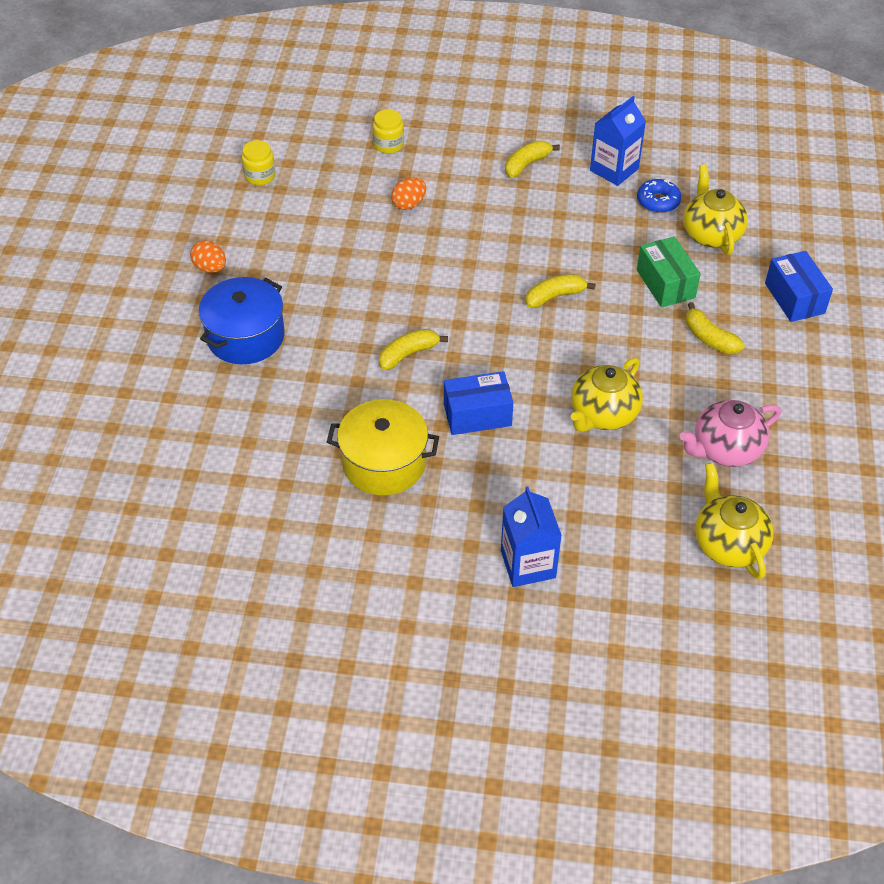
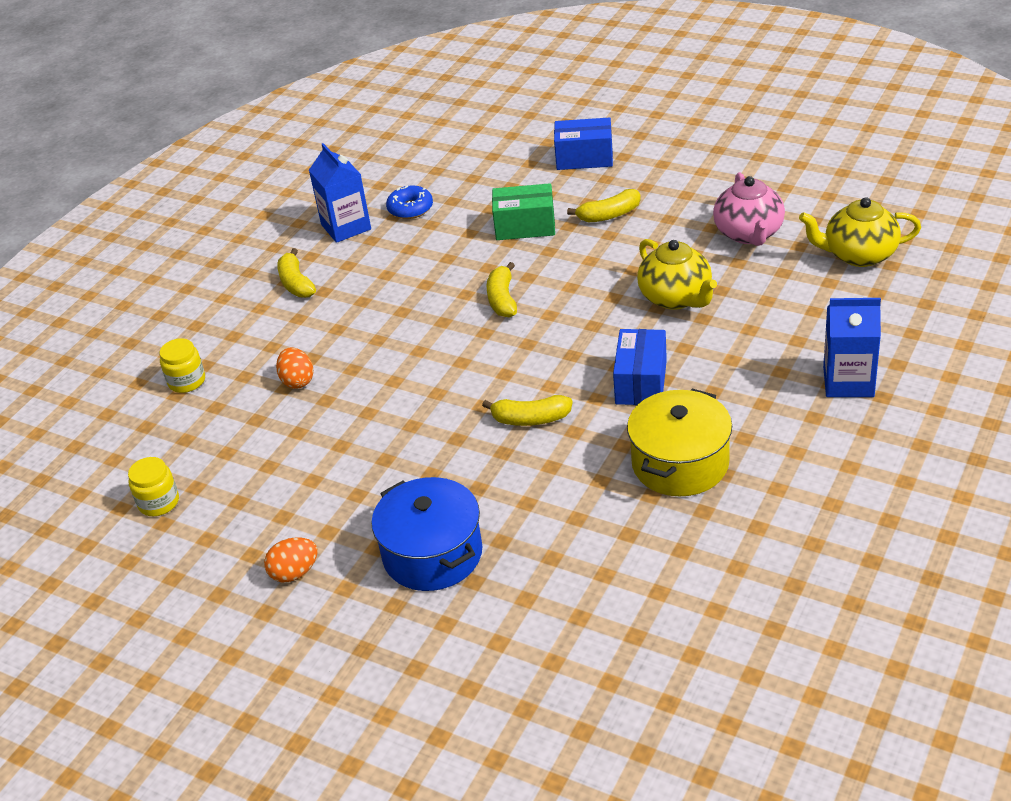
camera: 65 degrees left, 10 degrees down
yellow banana [379,329,448,370] -> yellow banana turned 75 degrees counterclockwise [482,395,573,426]
yellow teapot [683,164,748,255] -> none

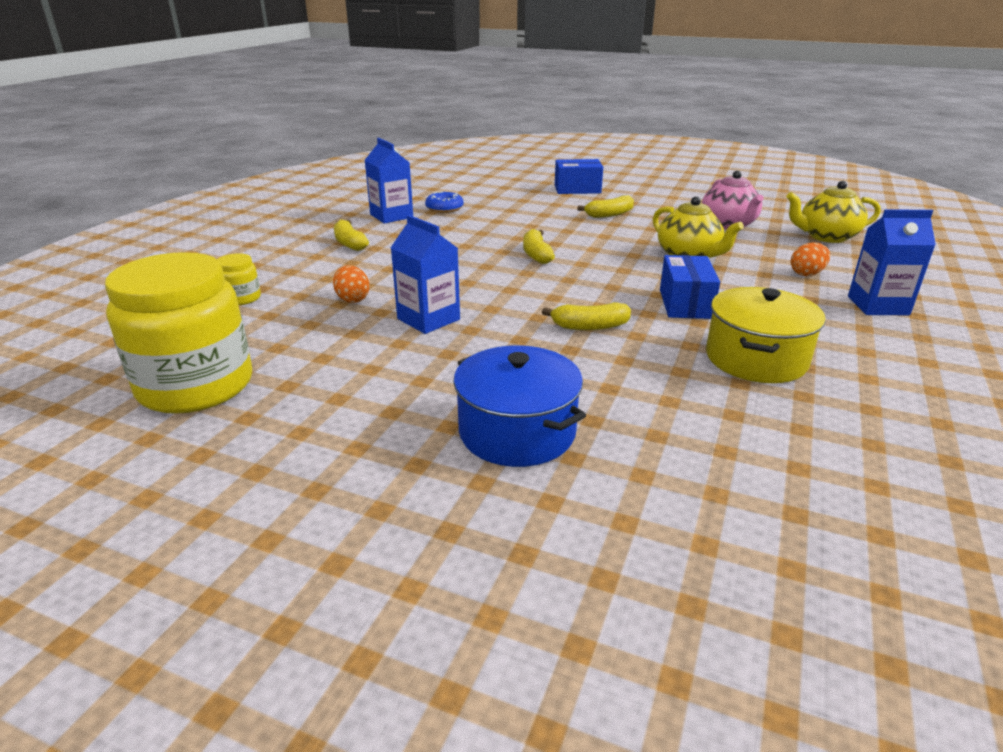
camera: 10 degrees left, 10 degrees down
yellow jar [128,457,179,516] -> yellow jar [105,252,252,414], size x2.36
orange egg [264,537,318,582] -> orange egg moved to [791,242,830,276]
green box [492,183,555,240] -> none
none -> blue carton [391,215,460,334]

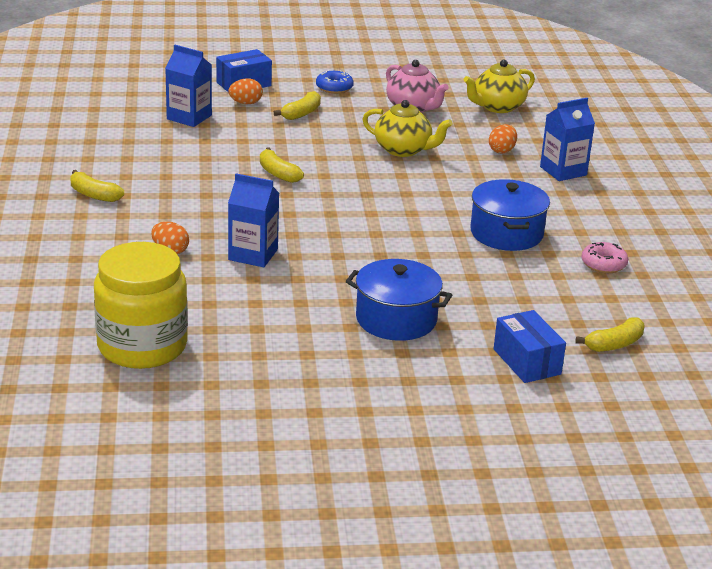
camera: 30 degrees left, 0 degrees up
yellow jar [217,253,261,305] -> none
blue carton [365,138,413,224] -> blue carton moved to [165,45,212,127]
blue donut [425,191,464,213] -> blue donut moved to [316,70,354,94]
yellow banana [542,302,631,330] -> yellow banana moved to [575,317,645,352]
blue box [660,255,720,319] -> blue box moved to [494,310,566,383]
yellow pot [706,287,826,383] -> blue pot [470,179,550,251]
none -> orange egg [228,78,263,104]
none -> pink donut [582,242,628,273]

